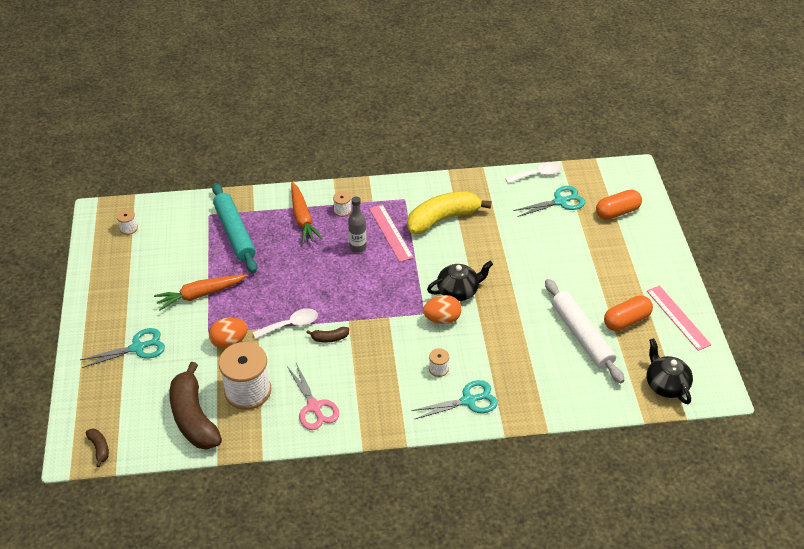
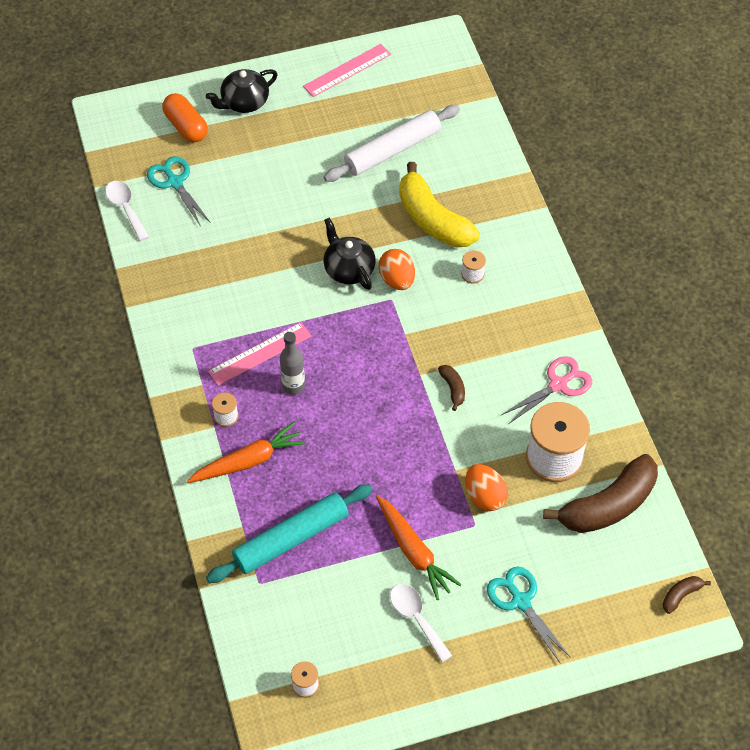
camera: 100 degrees left, 10 degrees up
white spoon [253,308,318,339] -> white spoon moved to [390,584,452,662]
yellow banana [407,191,491,234] -> yellow banana moved to [399,162,480,248]
turquoise scissors [411,380,498,419] -> none
orange capsule [604,295,653,331] -> none
black teapot [647,338,693,404] -> black teapot moved to [206,69,277,113]

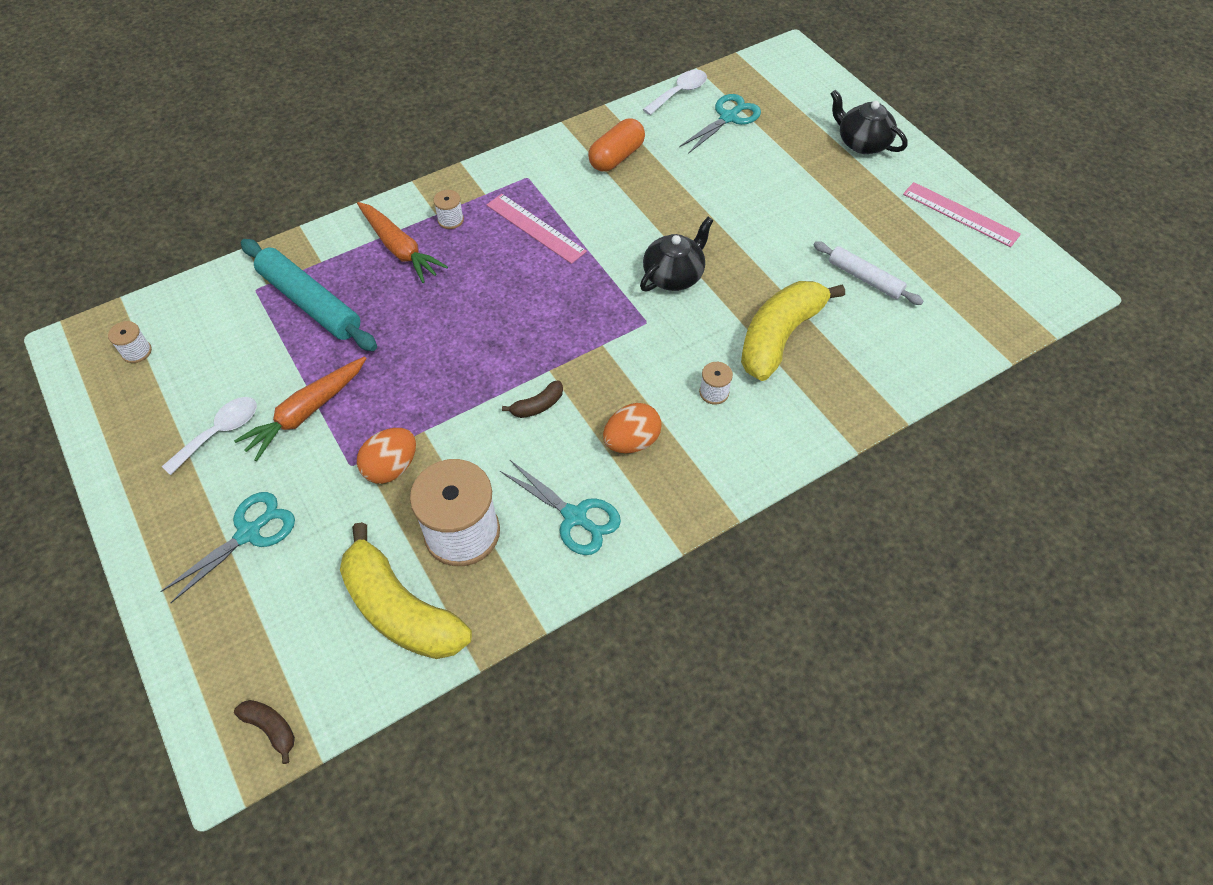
camera: 75 degrees right, 0 degrees up
orange capsule [162,93,208,143] -> orange capsule moved to [588,119,645,172]
grey bottle [280,332,305,395] -> none
white rolling pin [324,105,460,182] -> white rolling pin [813,241,924,305], size x0.61
orange egg [378,249,415,290] -> orange egg moved to [603,403,662,453]
pink scissors [501,356,592,424] -> turquoise scissors [500,460,621,555]
brown banana [543,454,658,533] -> yellow banana [340,522,472,659]

